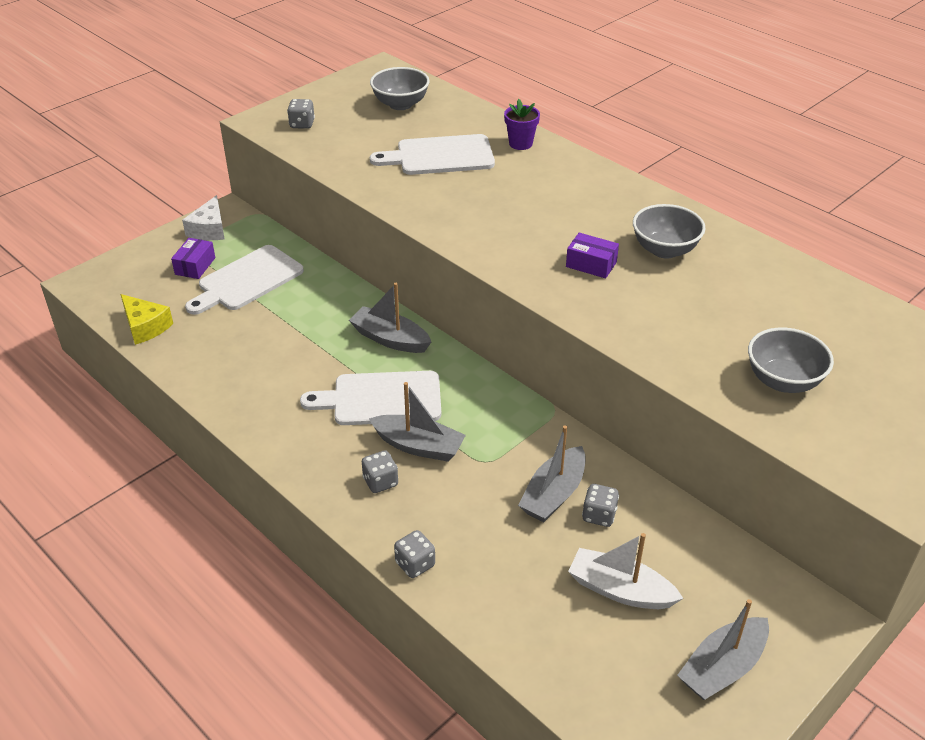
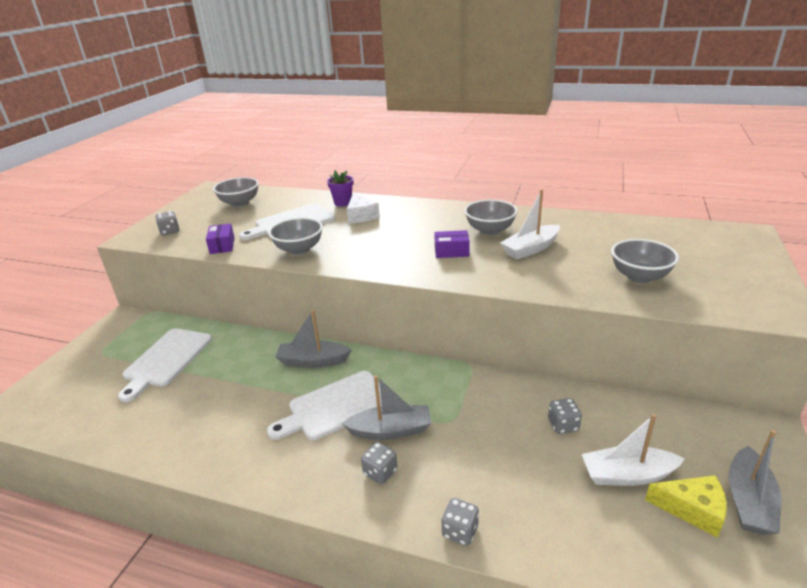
camera: 25 degrees left, 10 degrees down
yellow cheese [120,294,173,345] -> yellow cheese moved to [645,475,727,538]
purple box [171,238,215,279] -> purple box moved to [206,223,235,254]
white cheese [182,195,225,240] -> white cheese moved to [347,192,380,223]
grey boat [518,425,586,522] -> none
none -> grey bowl [268,217,323,255]
none -> white boat [500,189,560,259]

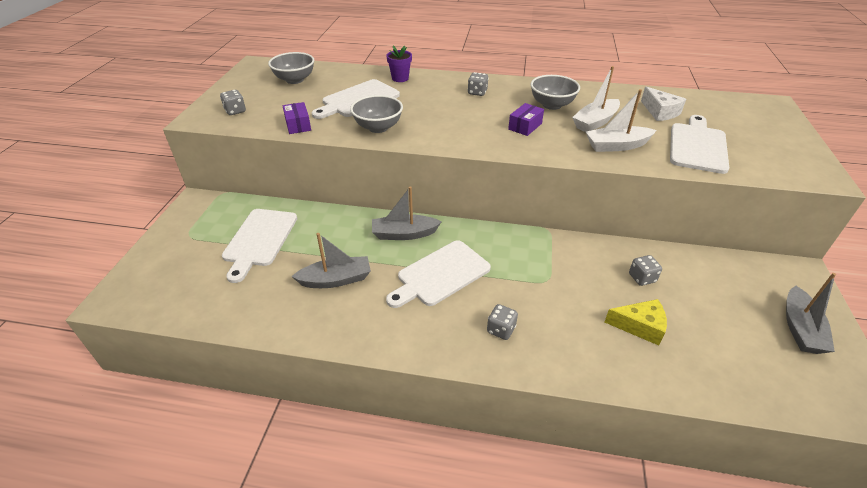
camera: 10 degrees left, 10 degrees up
grey boat [342,375,431,440] -> grey boat moved to [291,233,371,288]
white cheese [347,192,380,223] -> white cheese moved to [641,87,686,121]
purple box [434,230,470,258] -> purple box turned 45 degrees counterclockwise [508,103,544,136]
grey dice [441,498,479,546] -> grey dice moved to [468,72,489,96]
white boat [581,414,685,486] -> white boat moved to [586,89,657,152]
grey bowl [611,239,679,283] -> white cutting board [670,115,729,174]
yellow cheese [645,475,727,538] -> yellow cheese moved to [605,299,667,345]

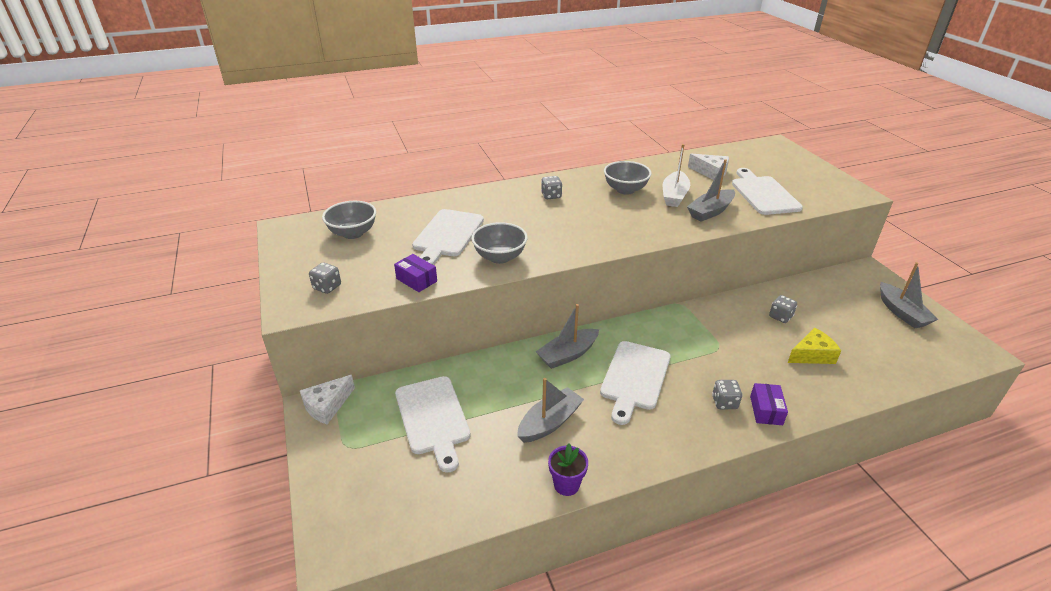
camera: 30 degrees left, 5 degrees down
purple flower pot [386,45,412,82] -> purple flower pot moved to [548,444,588,496]
purple box [508,103,544,136] -> purple box moved to [750,383,788,425]
white boat [586,89,657,152] -> grey boat [687,159,735,222]
none -> white cheese [300,375,355,424]

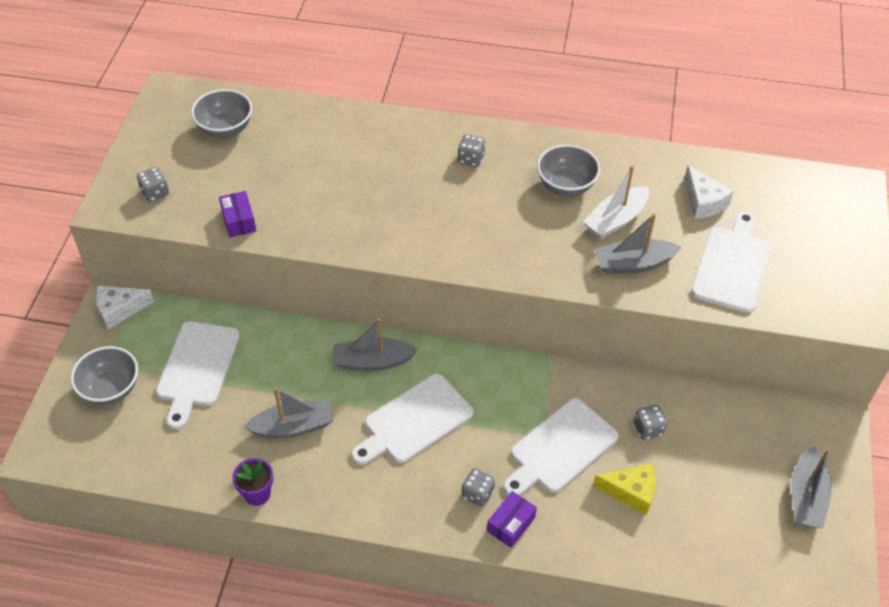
camera: 30 degrees right, 15 degrees up
white cutting board [412,209,484,265] -> white cutting board moved to [503,398,619,496]
grey bowl [472,222,528,264] -> grey bowl moved to [71,346,138,405]

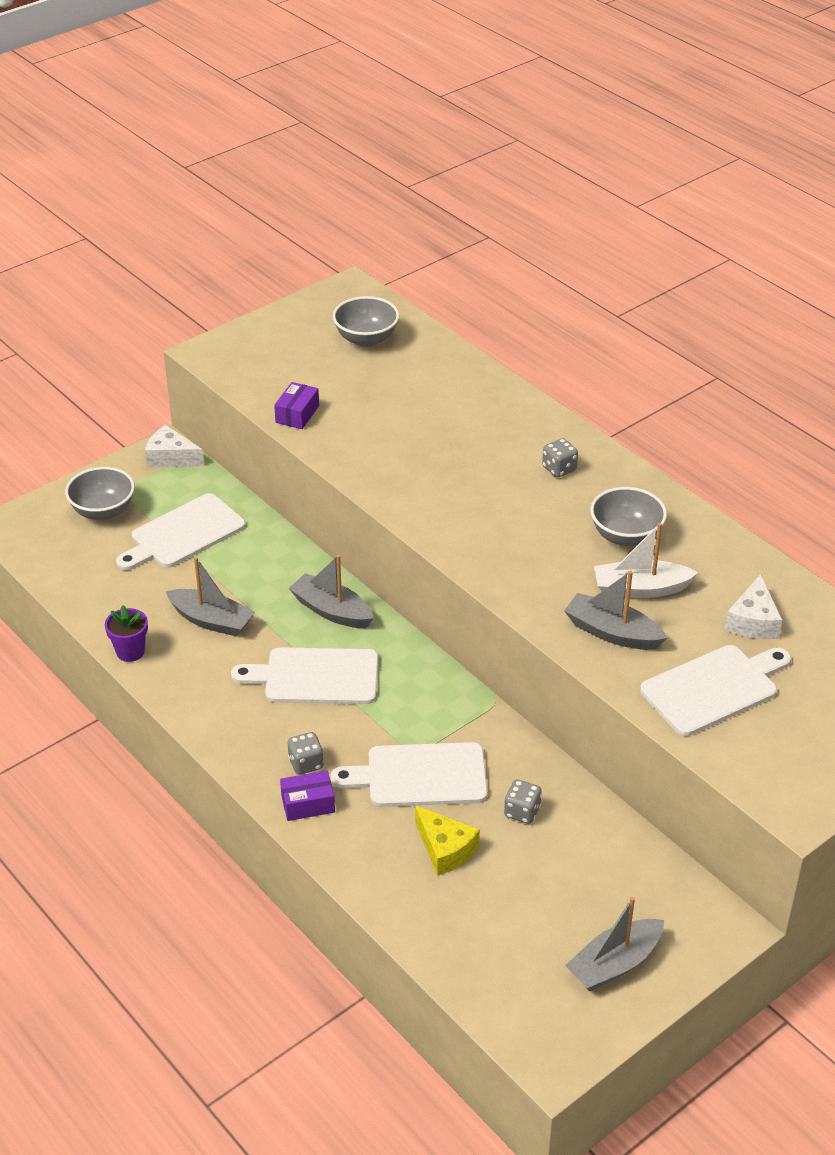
camera: 40 degrees right, 10 degrees down
grey dice [137,167,169,202] -> none

